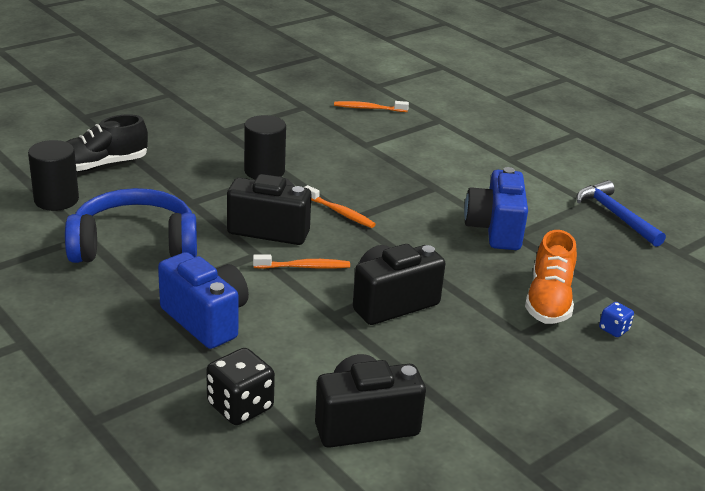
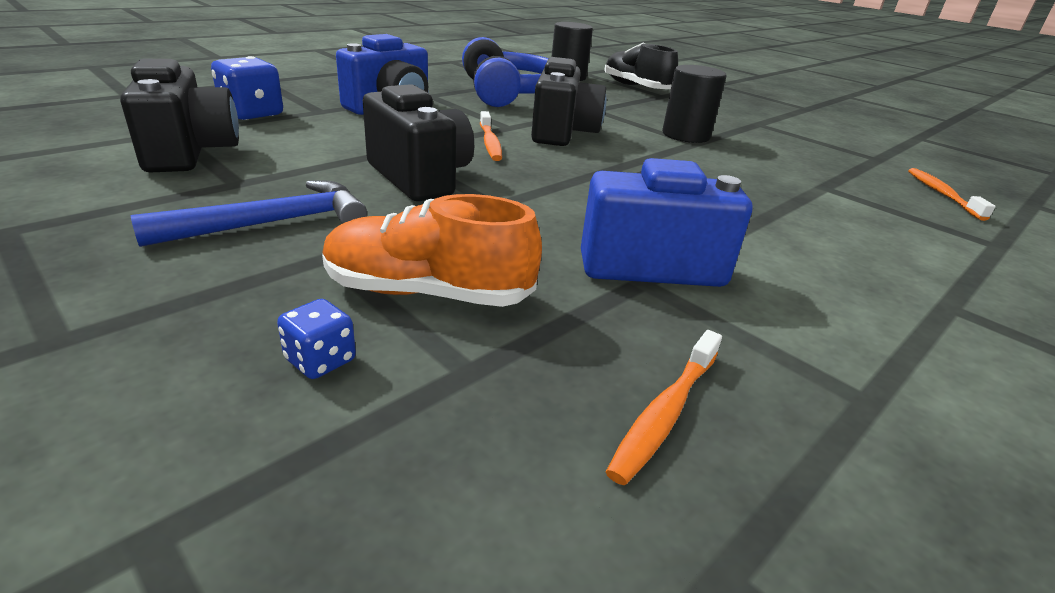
camera: 85 degrees right, 0 degrees up
black dice [206,348,275,425] -> blue dice [211,56,283,120]
orange toothbrush [304,185,376,228] -> orange toothbrush moved to [606,330,722,485]
blue hammer [576,180,666,247] -> blue hammer moved to [130,181,367,247]

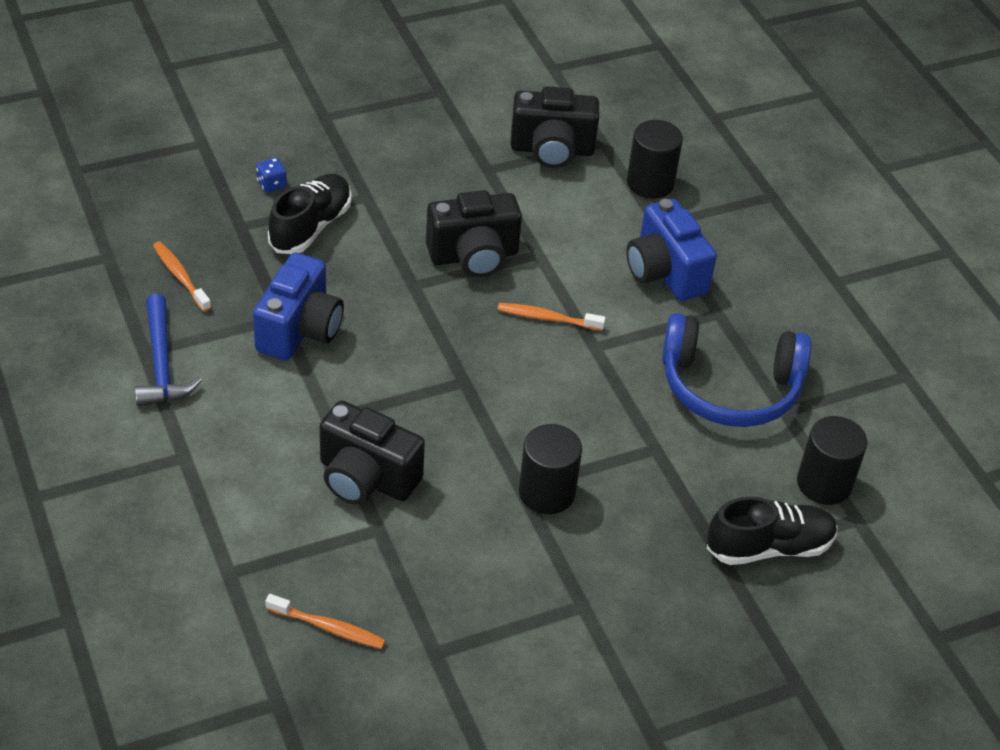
camera: 110 degrees right, 15 degrees up
blue hammer [130,181,367,247] -> blue hammer moved to [135,293,202,406]
blue dice [211,56,283,120] -> black cylinder [627,120,683,199]
orange shoe [322,194,542,307] -> black shoe [268,174,352,254]
black camera [531,57,607,146] -> black camera moved to [320,400,425,505]

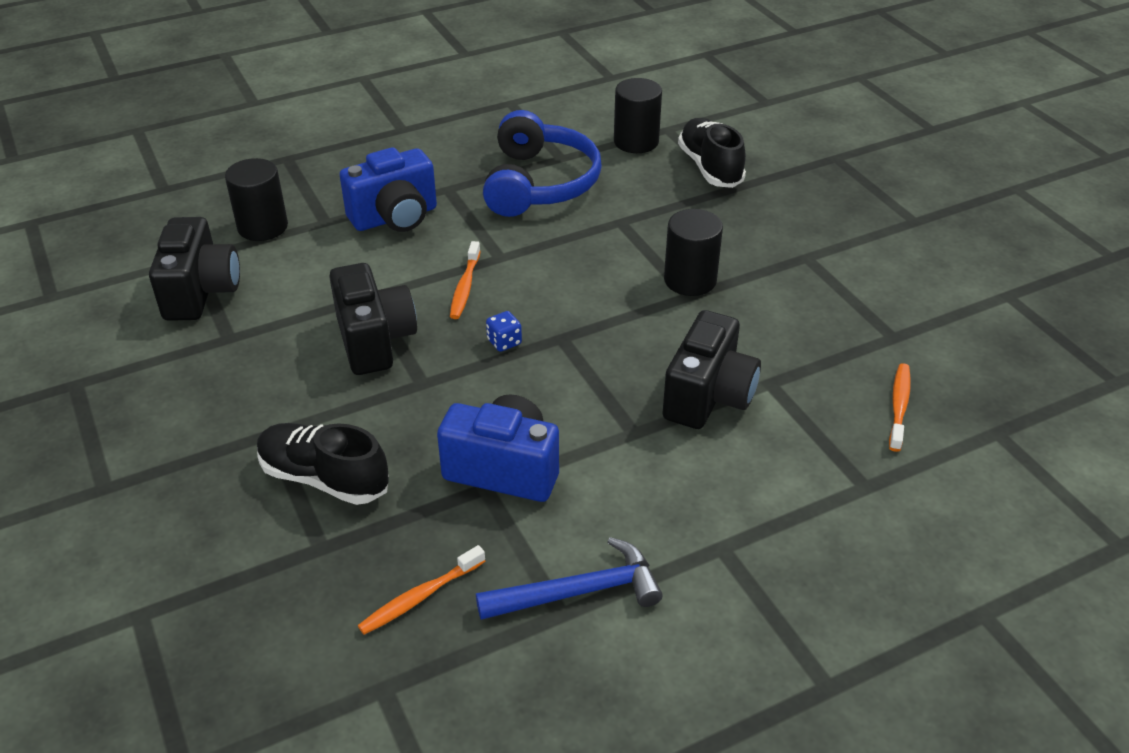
camera: 90 degrees left, 5 degrees down
blue dice [256,158,287,193] -> blue dice moved to [486,311,522,352]

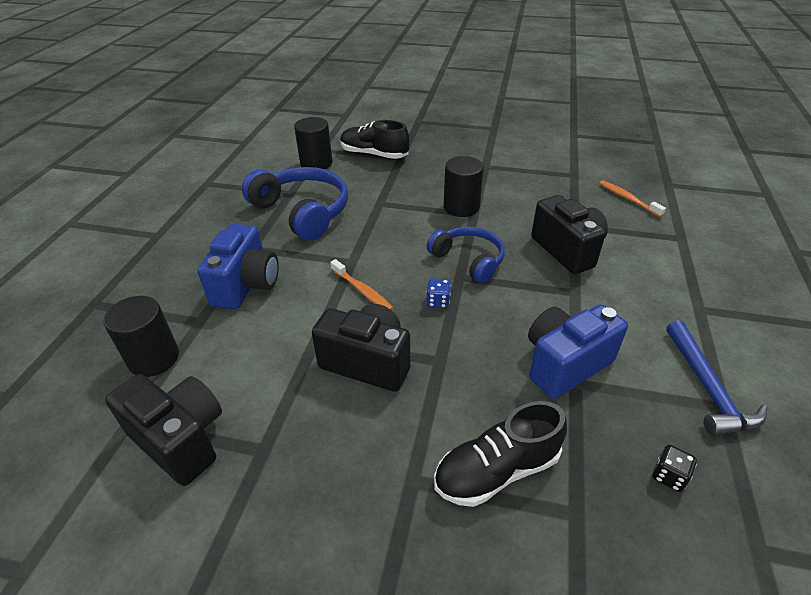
camera: 50 degrees left, 0 degrees up
orange toothbrush [358,545,485,635] -> black dice [653,445,697,492]
blue hammer [476,537,663,620] -> blue hammer turned 150 degrees clockwise [666,320,767,436]
none -> blue headphones [427,226,505,284]

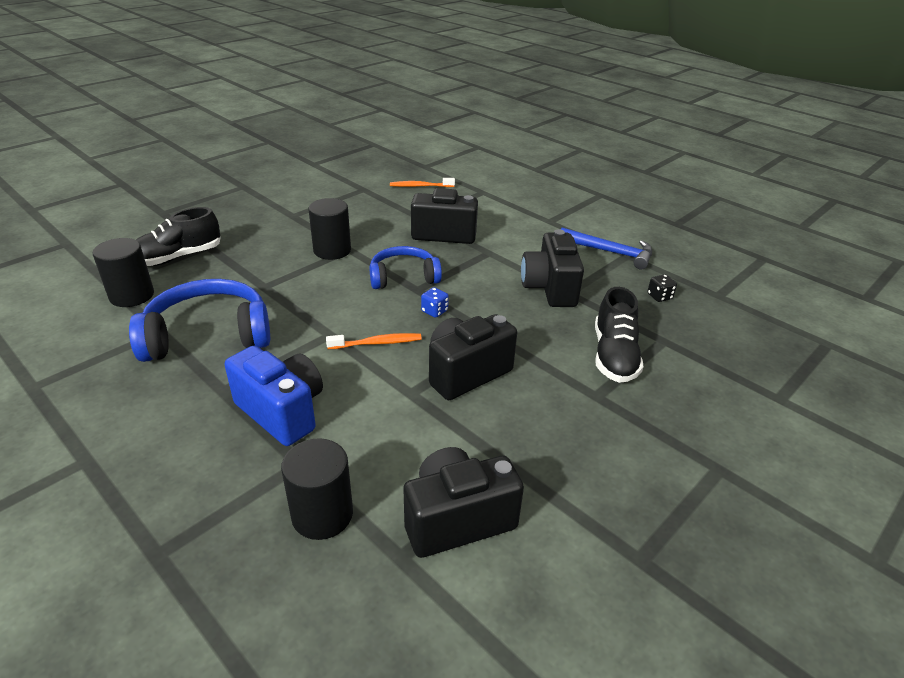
camera: 60 degrees left, 5 degrees down
blue camera [528,304,628,399] -> black camera [521,229,584,307]

